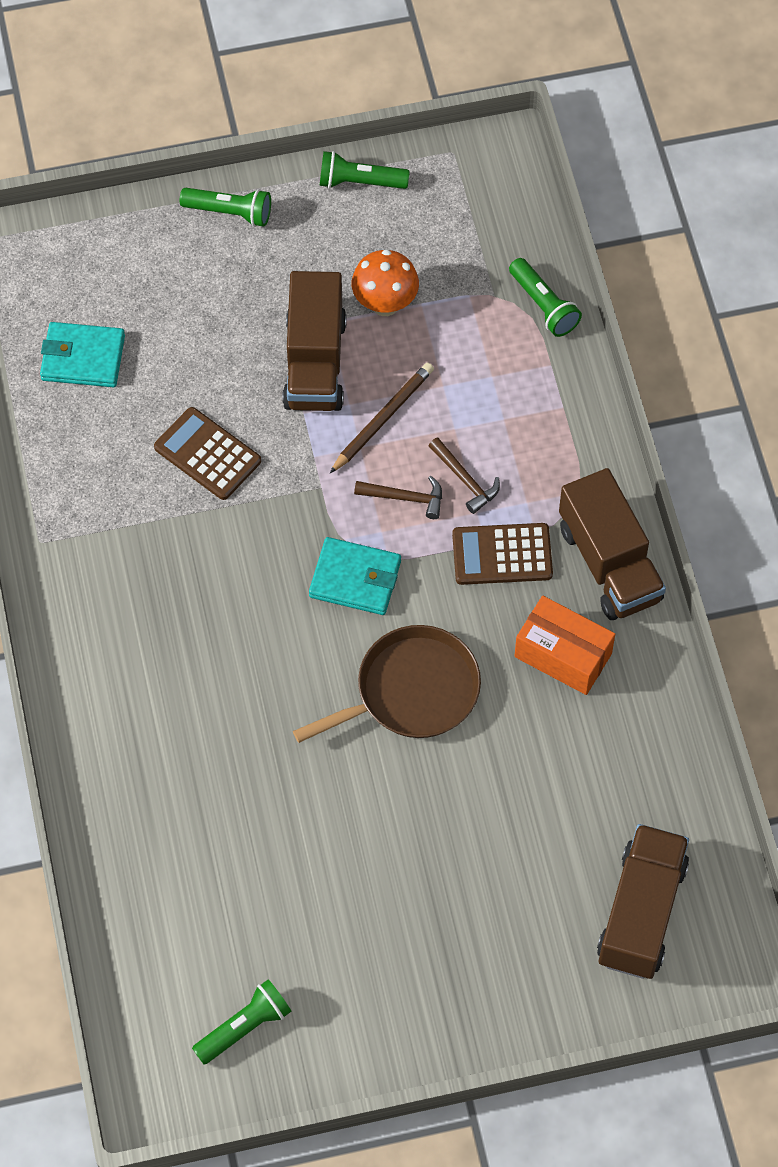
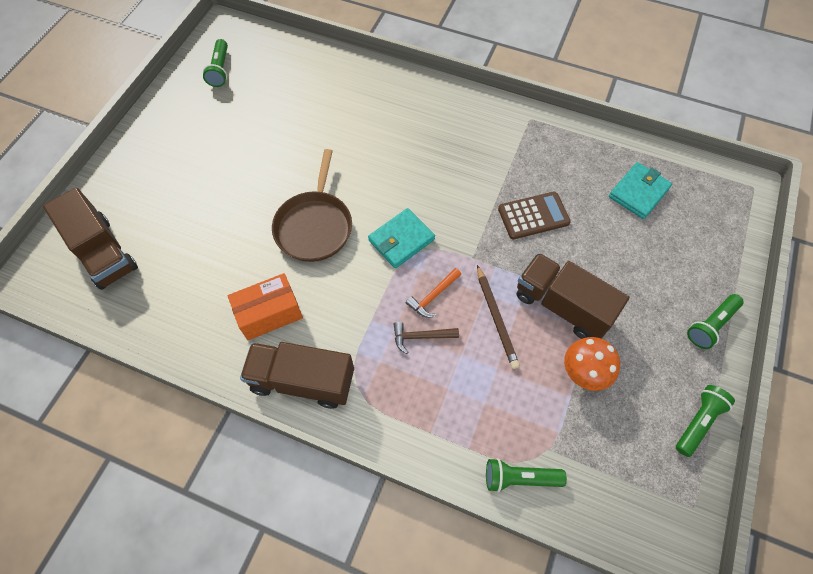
camera: 125 degrees right, 0 degrees up
brown hammer [354,476,442,519] -> orange hammer [406,268,461,318]
brown calculator [452,523,553,585] -> none

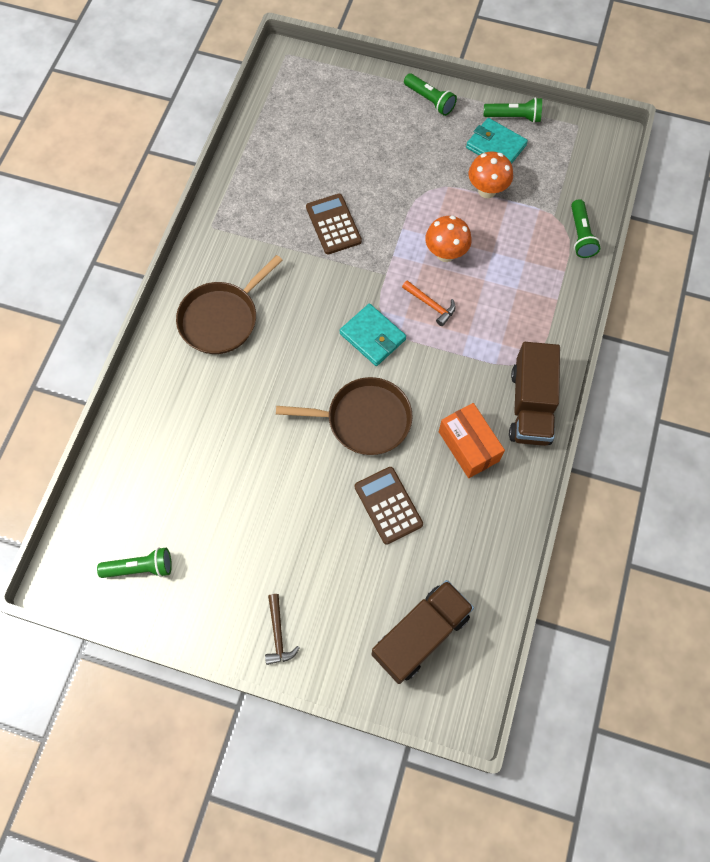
camera: 95 degrees left, 5 degrees up
brown hammer [394,322,459,354] -> brown hammer moved to [265,594,299,665]
brown pencil [477,265,520,369] -> orange mushroom [425,216,472,262]
brown truck [517,253,629,339] -> none
turquoise wallet [609,162,672,219] -> turquoise wallet moved to [466,118,528,164]
green flashlight [676,385,735,457] -> green flashlight turned 150 degrees clockwise [484,97,542,123]
none -> brown pan [176,255,283,354]
none -> brown calculator [355,467,423,545]

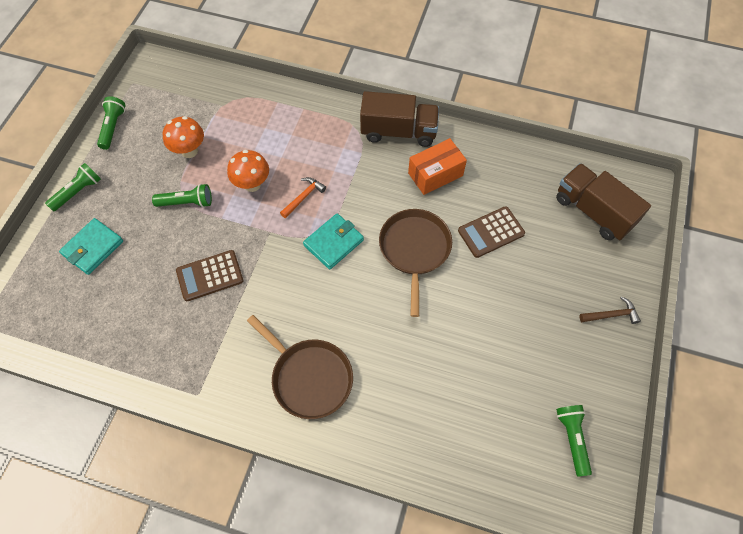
camera: 90 degrees left, 5 degrees down
turquoise wallet [466,118,528,164] -> turquoise wallet moved to [59,218,123,275]
green flashlight [571,199,600,258] -> green flashlight moved to [152,184,212,207]

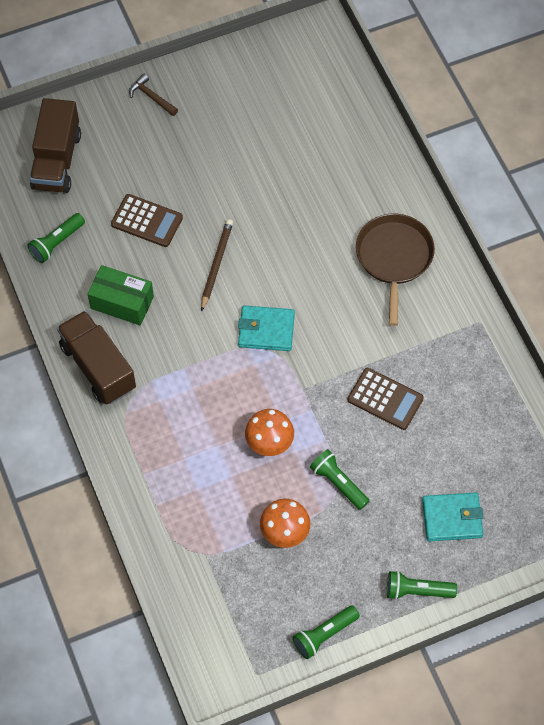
camera: 130 degrees left, 0 degrees up
orange hammer [280,177,326,218] -> none
brown pan [379,209,452,317] -> brown pencil [201,219,233,312]
orange box [408,138,467,195] -> green box [88,265,154,325]
green flashlight [556,405,592,477] -> green flashlight moved to [27,213,85,263]

